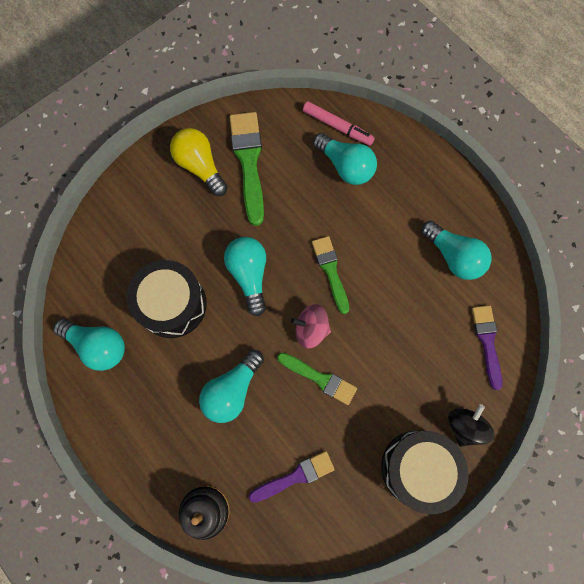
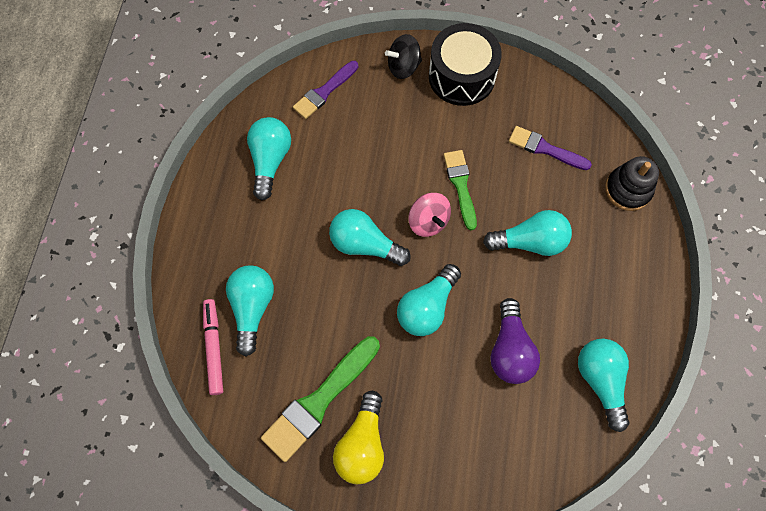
camera: 130 degrees left, 5 degrees down
black drum [127,260,207,338] -> purple light bulb [491,298,540,384]
green brush [312,236,349,314] -> turquoise light bulb [329,209,411,266]

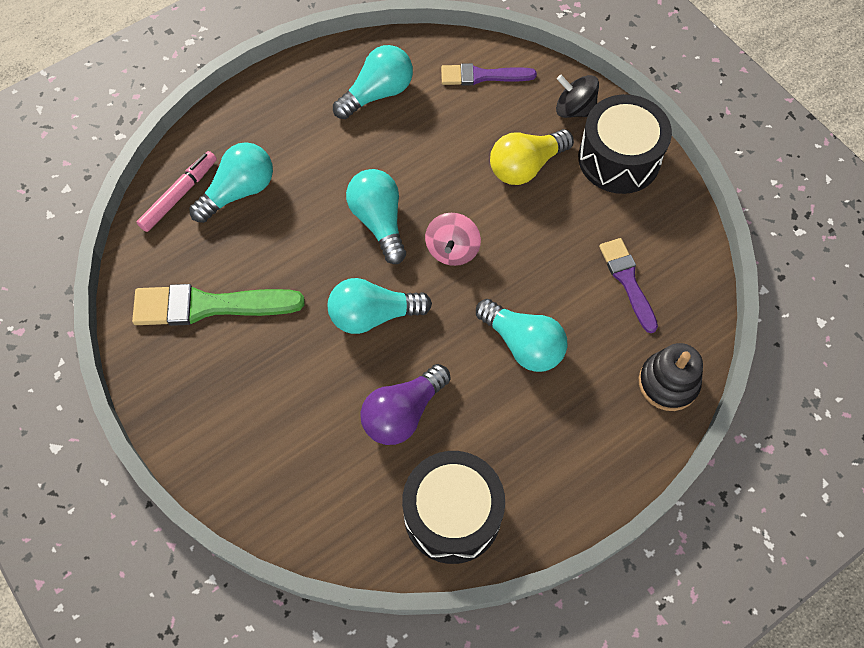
camera: 45 degrees right, 5 degrees down
yellow light bulb [333,391,384,484] -> yellow light bulb moved to [490,129,574,185]
green brush [444,150,477,230] -> none
turquoise light bulb [578,339,630,432] -> black drum [402,451,505,564]

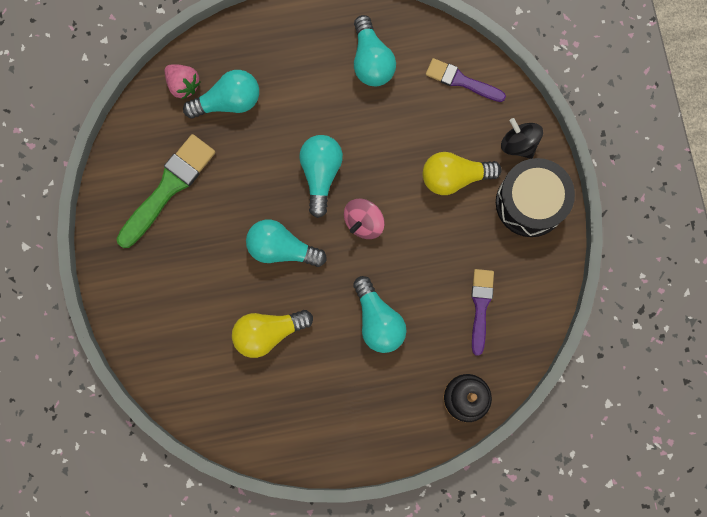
camera: 25 degrees right, 15 degrees up
green brush [132,284,305,326] -> green brush turned 105 degrees clockwise [116,134,216,248]
pink marker [137,151,217,232] -> pink strawberry [165,64,201,99]
turquoise light bulb [333,45,413,119] -> turquoise light bulb turned 90 degrees clockwise [354,15,396,86]
purple light bulb [360,364,450,445] -> yellow light bulb [232,310,313,358]
black drum [402,451,505,564] -> none

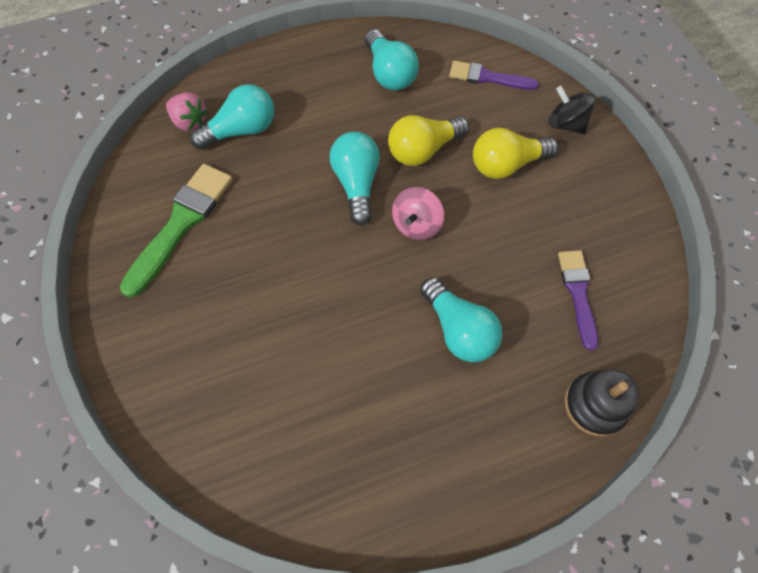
camera: 10 degrees left, 15 degrees down
yellow light bulb [232,310,313,358] -> yellow light bulb moved to [388,115,469,166]
turquoise light bulb [246,220,327,267] -> none
black drum [496,158,575,237] -> none

